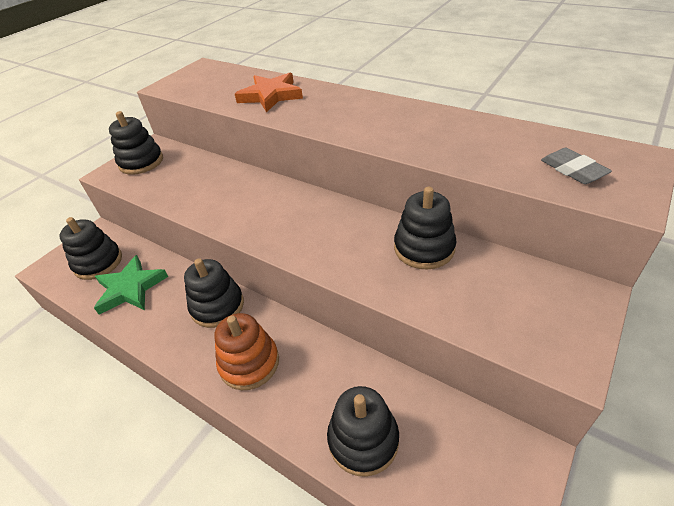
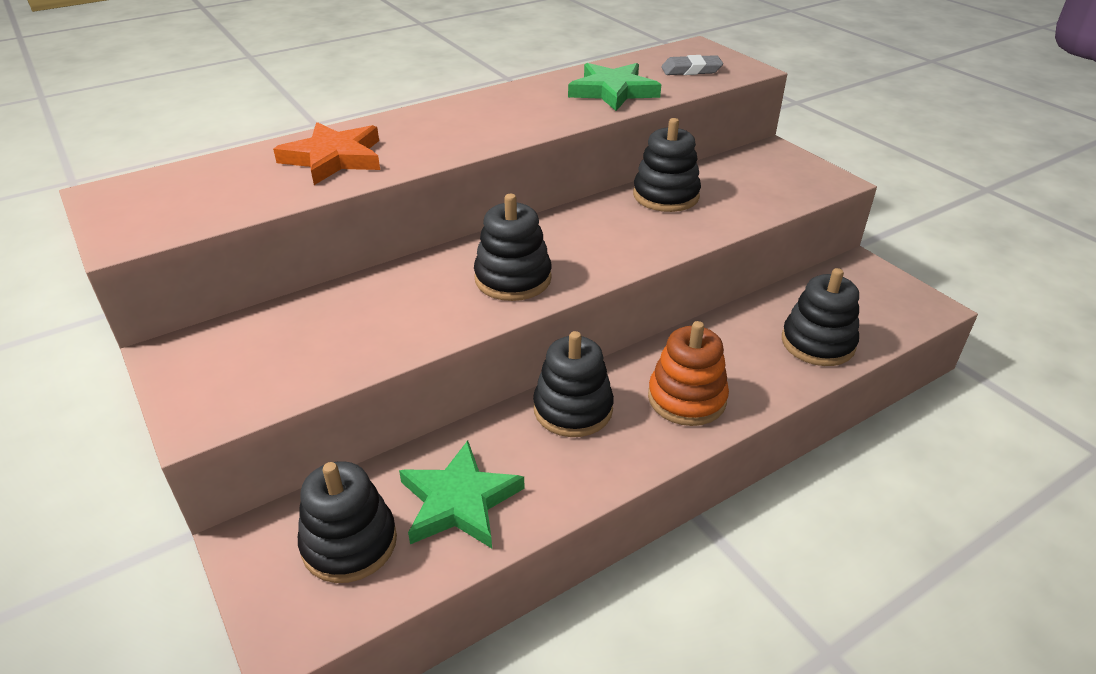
camera: 70 degrees left, 5 degrees down
black stacking toy [109,111,163,175] -> black stacking toy moved to [474,194,552,301]
none -> green star [568,63,661,111]

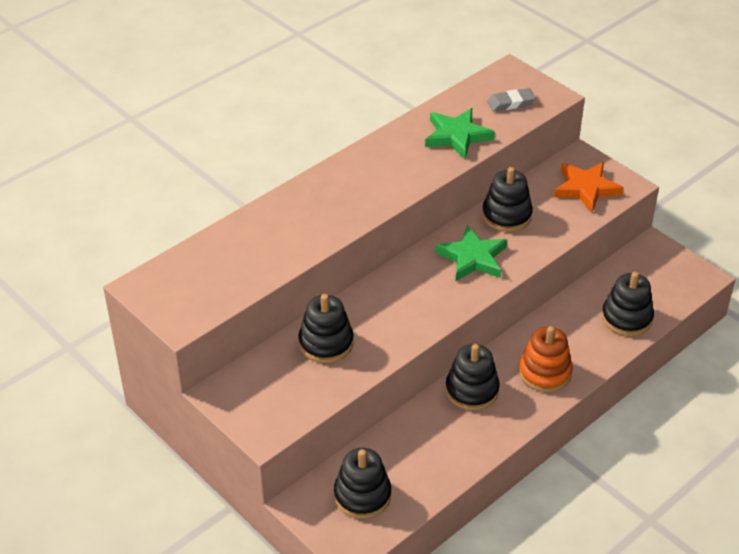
camera: 10 degrees left, 5 degrees up
orange star [273,122,380,185] -> orange star moved to [554,162,624,212]
green star [399,440,525,548] -> green star moved to [435,225,507,282]
black stacking toy [474,194,552,301] -> black stacking toy moved to [298,294,354,363]

